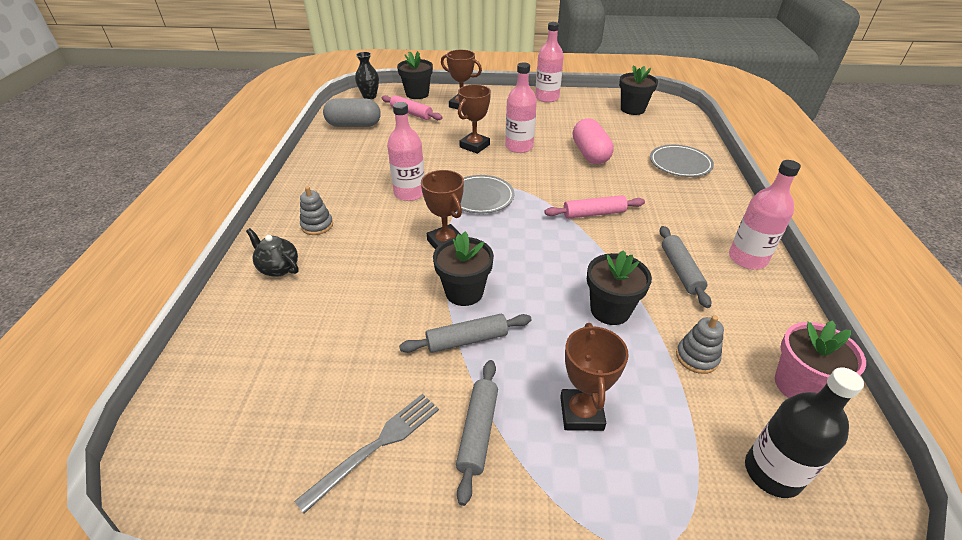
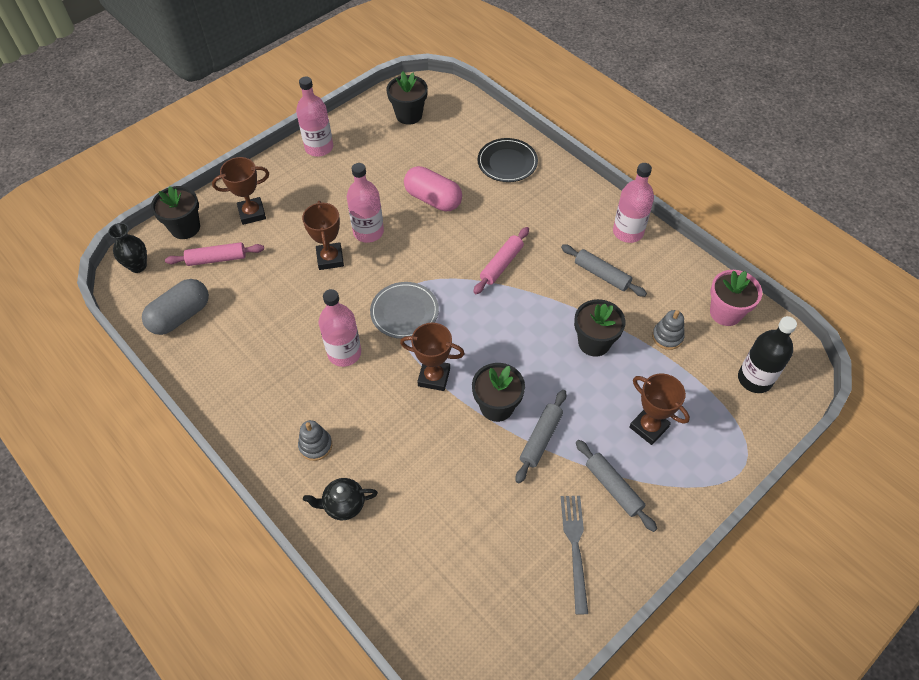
camera: 45 degrees left, 15 degrees up
grey plate [650,145,714,177] -> black plate [477,138,538,182]

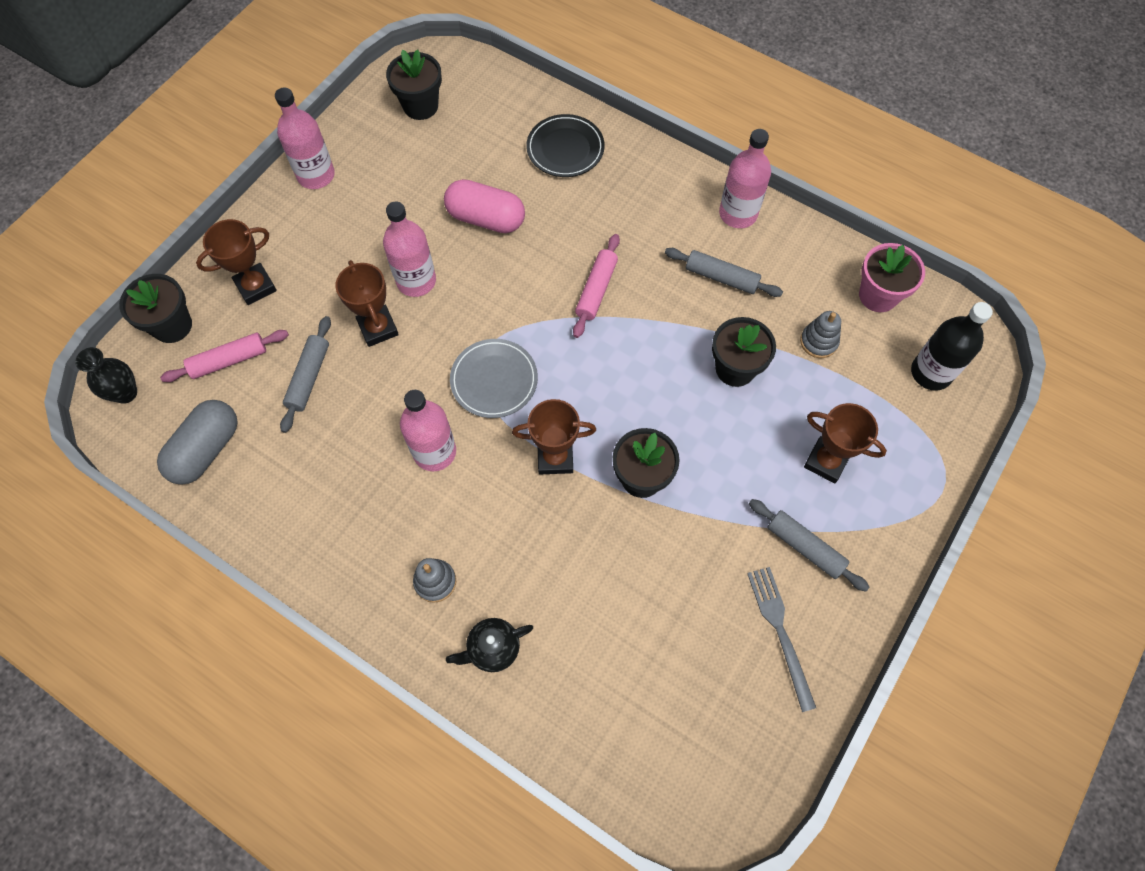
camera: 15 degrees left, 10 degrees up
grey rolling pin [516,390,566,483] -> grey rolling pin moved to [280,316,331,433]

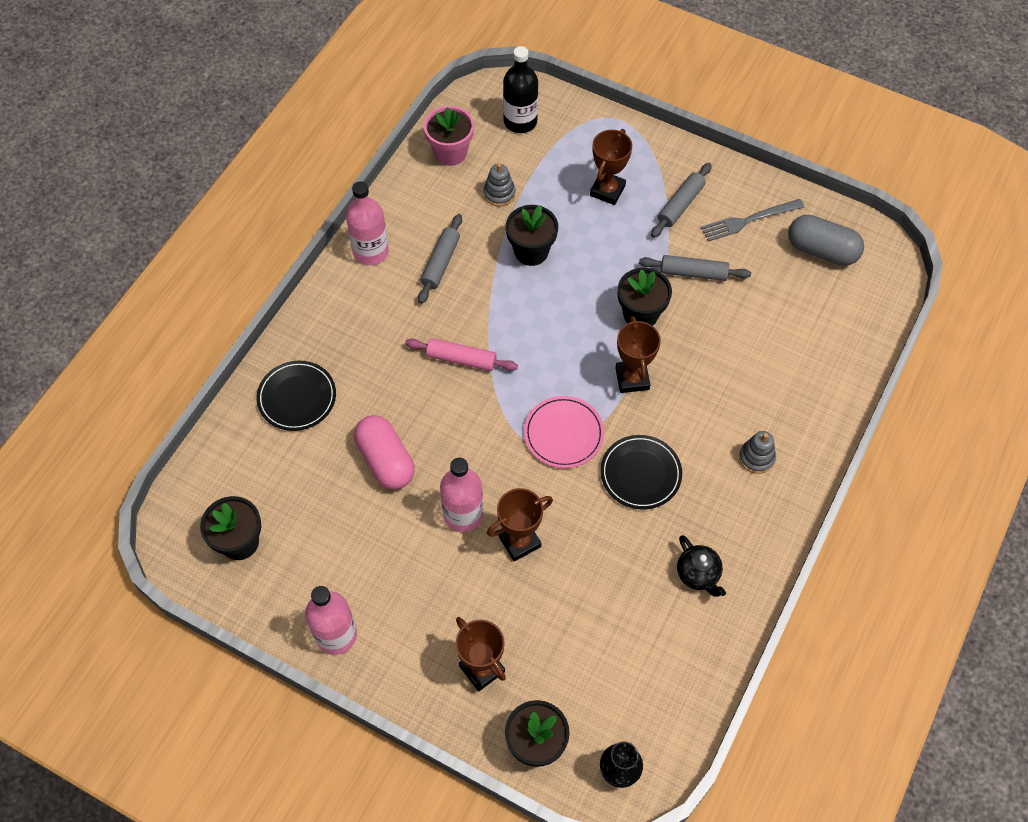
camera: 95 degrees left, 5 degrees down
grey capsule [157,400,238,485] -> grey capsule moved to [788,215,864,266]
pink rolling pin [160,330,289,382] -> none
grey rolling pin [280,316,331,433] -> grey rolling pin moved to [639,255,751,281]
pink bottle [400,390,456,471] -> black plate [601,435,682,509]
pink capsule [444,179,525,233] -> pink capsule turned 45 degrees counterclockwise [354,415,415,490]
black teapot [446,618,533,672] -> black teapot moved to [677,535,726,597]
grey plate [450,339,538,418] -> pink plate [524,396,604,468]

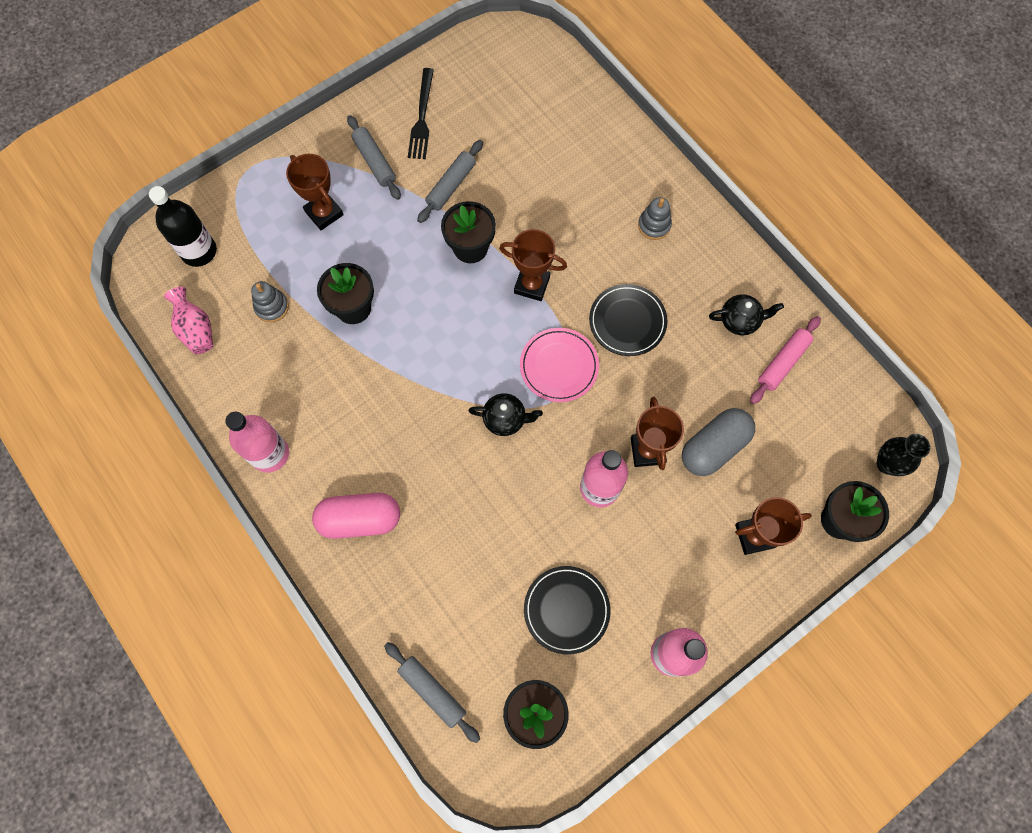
camera: 65 degrees left, 10 degrees up
black plate [257,361,336,431] -> black plate moved to [524,566,610,655]
pink capsule [354,415,415,490] -> pink capsule moved to [312,493,400,539]
pink rolling pin [405,338,518,371] -> pink rolling pin moved to [750,316,821,404]
grey rolling pin [418,214,462,304] -> grey rolling pin moved to [384,642,480,743]
pink flower pot [424,106,474,166] -> pink vase [164,287,213,355]
grey fork [701,199,804,242] -> black fork [408,68,434,159]
grey capsule [788,215,864,266] -> grey capsule moved to [682,408,755,476]
none -> black teapot [469,393,543,436]

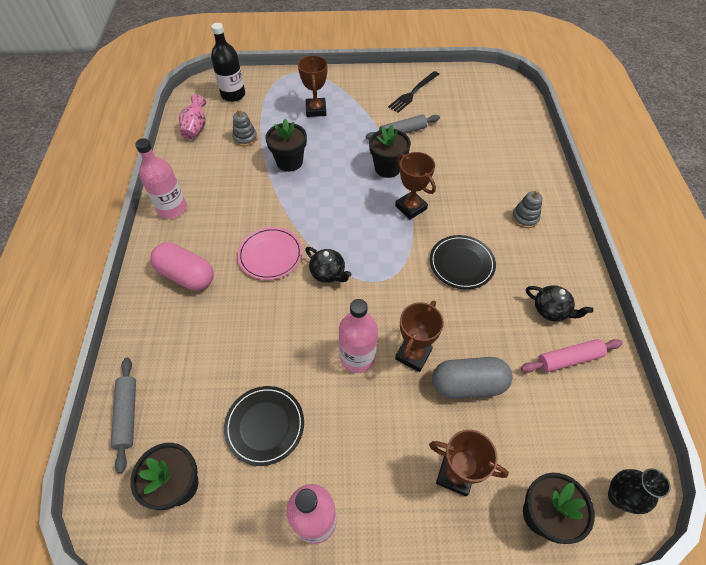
camera: 35 degrees right, 15 degrees down
grey rolling pin [347,115,401,200] -> none
pink plate [520,328,599,402] -> pink plate moved to [237,227,303,280]

